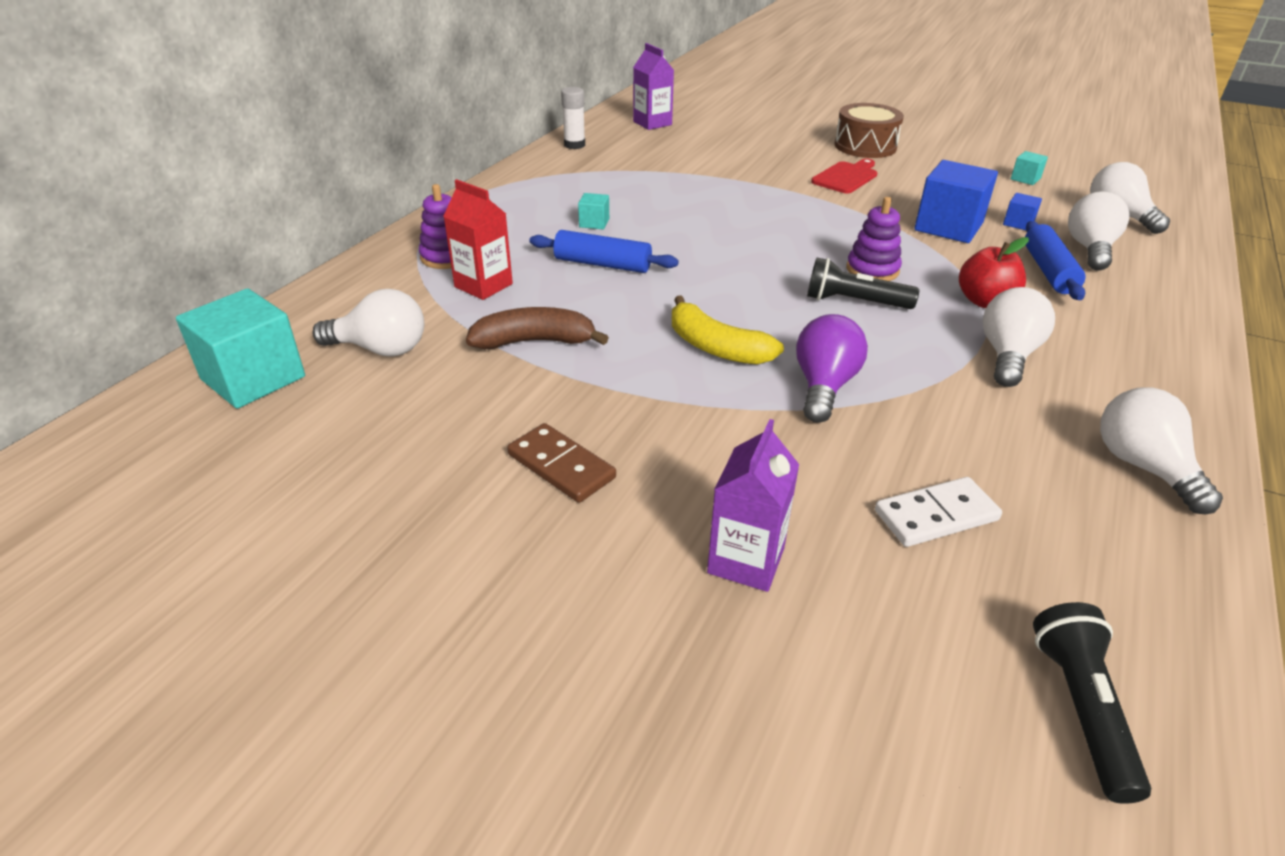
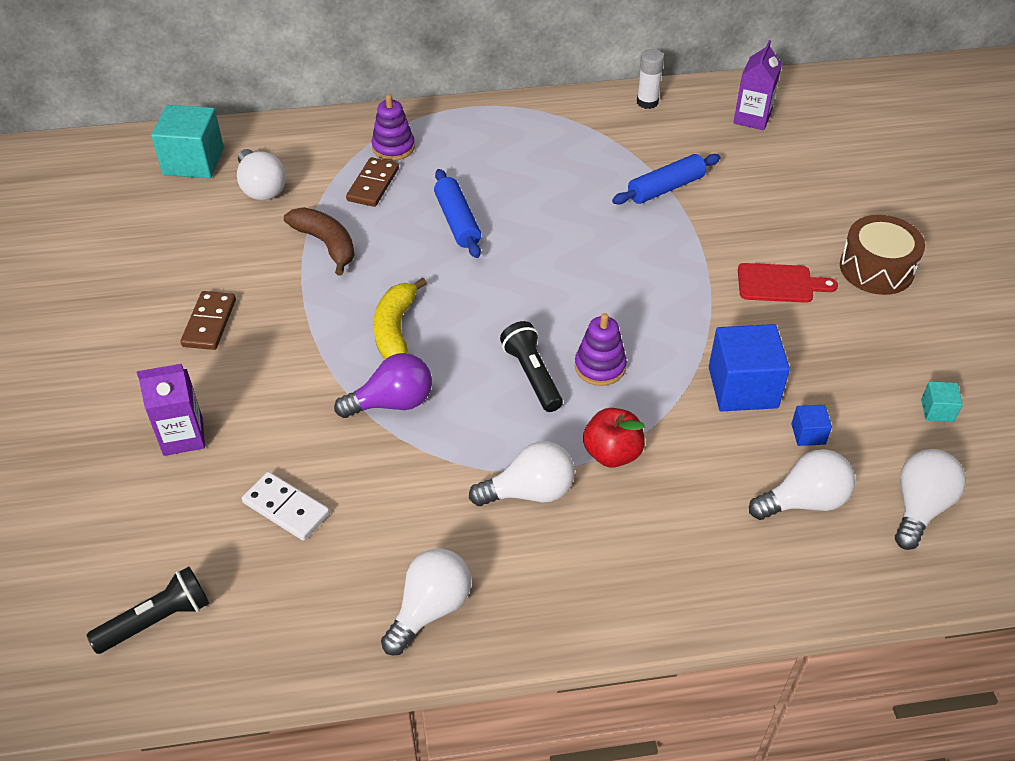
camera: 55 degrees right, 10 degrees up
red carton [443,179,513,300] -> brown domino [346,157,399,207]
turquoise cube [578,193,609,230] -> none
blue rolling pin [1025,221,1086,300] -> blue rolling pin moved to [612,154,721,204]

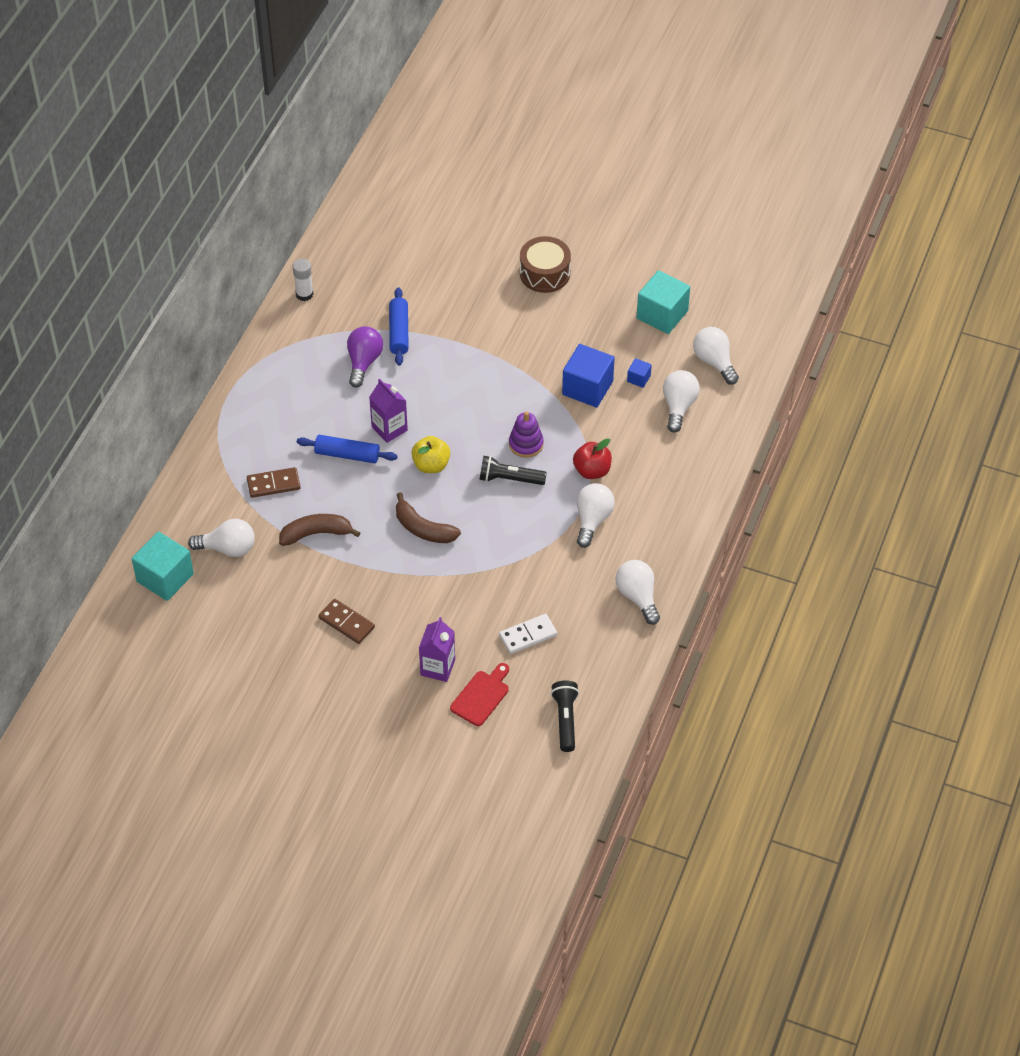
camera: 60 degrees left, 5 degrees up
purple light bulb [334,353,432,418] -> purple light bulb moved to [347,326,383,388]
brown domino [346,157,399,207] -> brown domino turned 60 degrees counterclockwise [247,467,301,498]
purple stacking toy [372,94,415,161] -> none
yellow banana [373,278,427,359] -> brown banana [396,492,461,543]
purple carton [733,40,782,130] -> purple carton moved to [369,379,408,443]
red cutting board [738,263,838,303] -> red cutting board moved to [450,663,509,726]
turquoise cube [921,381,963,422] -> turquoise cube [637,270,690,334], size x2.15
none -> yellow apple [411,436,450,473]

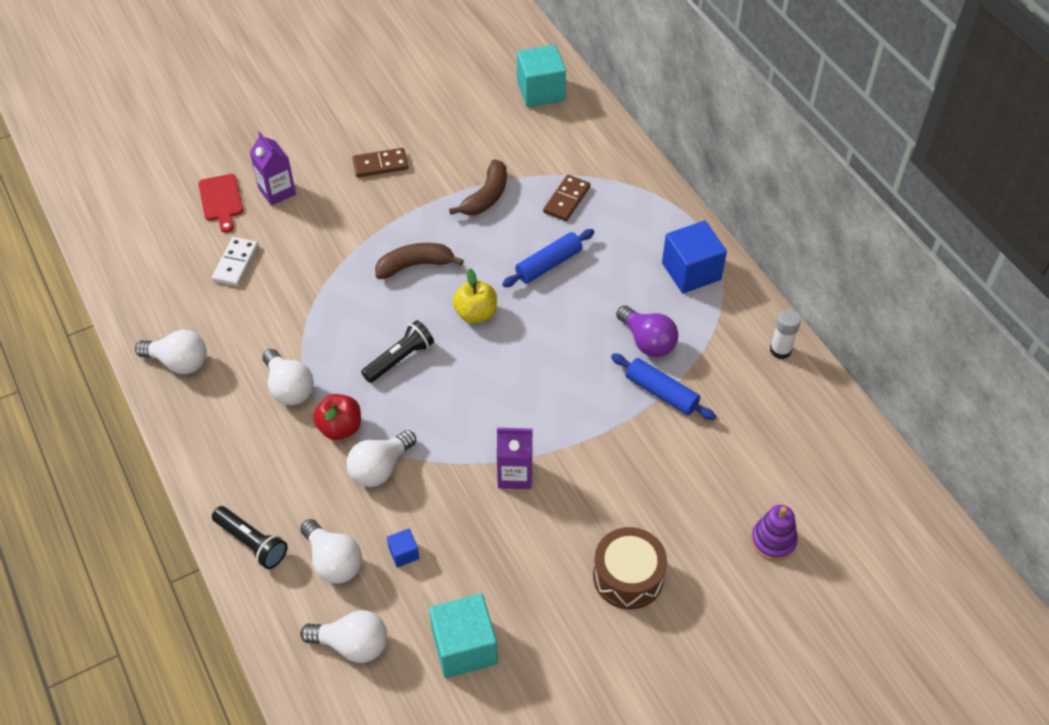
camera: 130 degrees right, 0 degrees up
white light bulb [188,519,255,557] -> white light bulb moved to [346,430,416,487]
purple carton [369,379,408,443] -> purple carton moved to [497,428,533,489]
purple stacking toy [509,412,544,458] -> purple stacking toy moved to [751,505,798,561]
black flashlight [551,680,579,752] -> black flashlight moved to [212,506,287,569]
blue cube [562,344,615,408] -> blue cube moved to [662,221,727,293]

